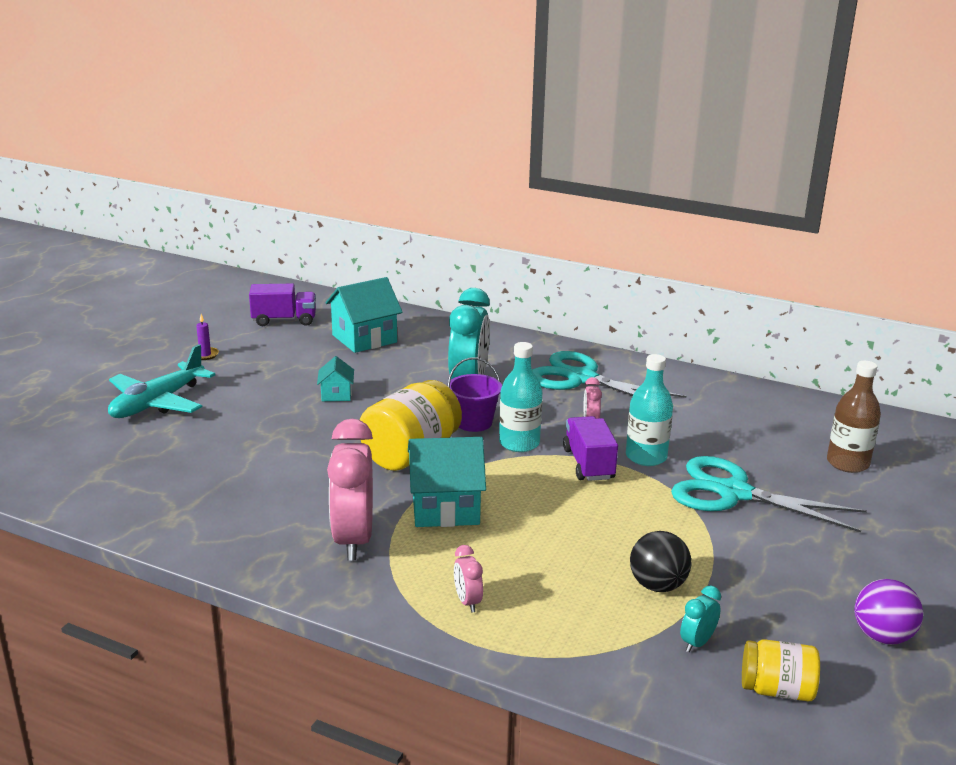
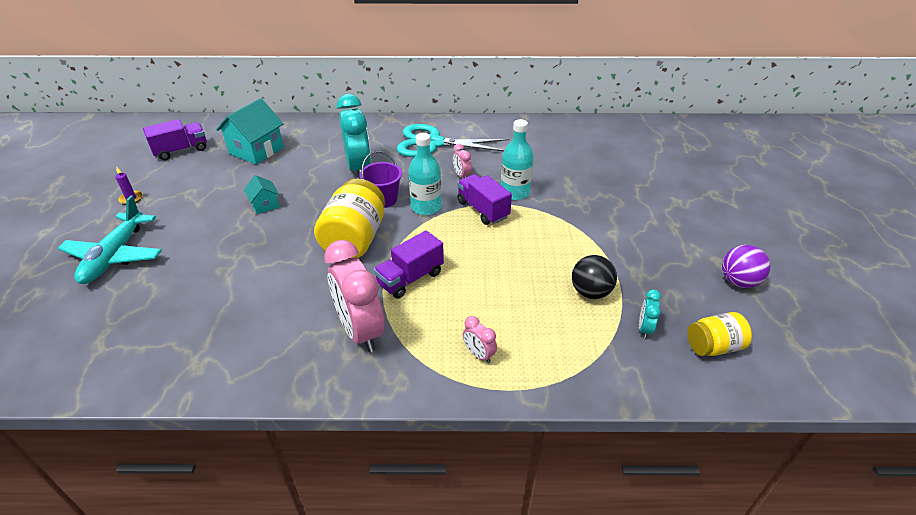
camera: 25 degrees left, 15 degrees up
turquoise house [408,437,486,527] -> purple truck [374,231,444,299]
turquoise scissors [671,456,867,532] -> none
brown bottle [827,361,881,473] -> none

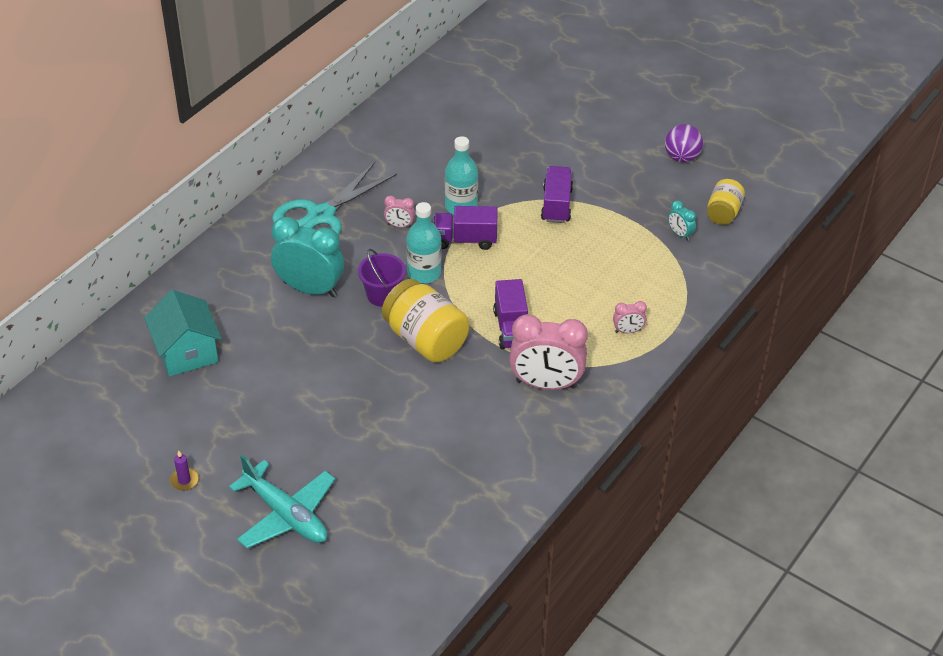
camera: 55 degrees left, 5 degrees up
purple truck [143,119,207,160] -> purple truck moved to [541,166,573,223]
turquoise house [244,175,279,214] -> none
black ball [572,255,617,299] -> none

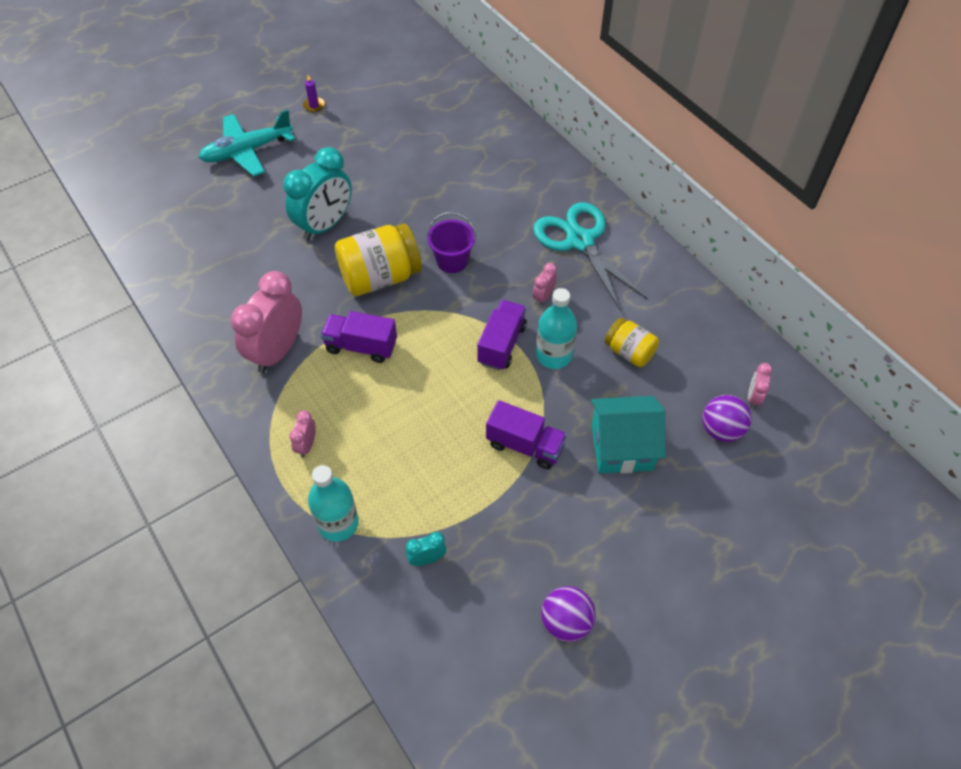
camera: 110 degrees right, 10 degrees up
turquoise house [144,290,222,376] -> turquoise house moved to [591,396,666,473]
turquoise clock [271,217,344,297] -> turquoise clock moved to [283,147,352,241]
turquoise bottle [406,202,442,283] -> turquoise bottle moved to [308,465,359,542]
yellow jar [707,179,745,225] -> yellow jar moved to [605,318,659,367]
none -> purple ball [702,395,752,442]
none -> pink clock [748,363,772,409]

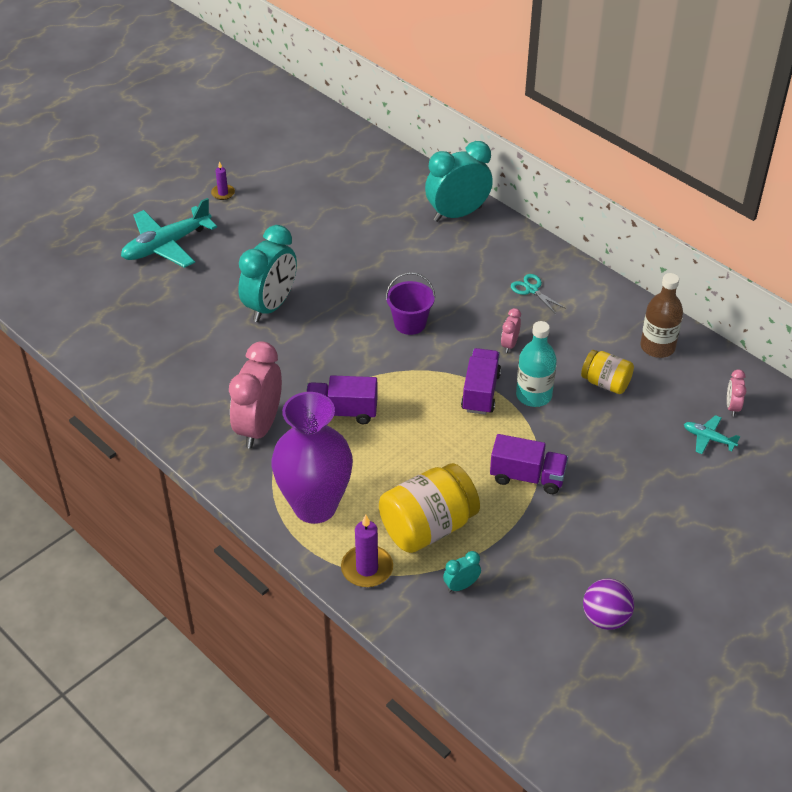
camera: 10 degrees left, 10 degrees down
pink clock [290,410,316,458] -> purple vase [271,392,353,524]
turquoise bottle [308,465,359,542] -> purple candle [341,515,393,587]
yellow jar [335,224,422,296] -> yellow jar moved to [379,463,480,553]
turquoise scissors [533,202,648,311] -> turquoise scissors [511,274,566,314], size x0.43
turquoise house [591,396,666,473] -> none
purple ball [702,395,752,442] -> turquoise plane [684,415,740,454]
none -> turquoise clock [425,141,493,222]
none -> brown bottle [640,273,683,358]

